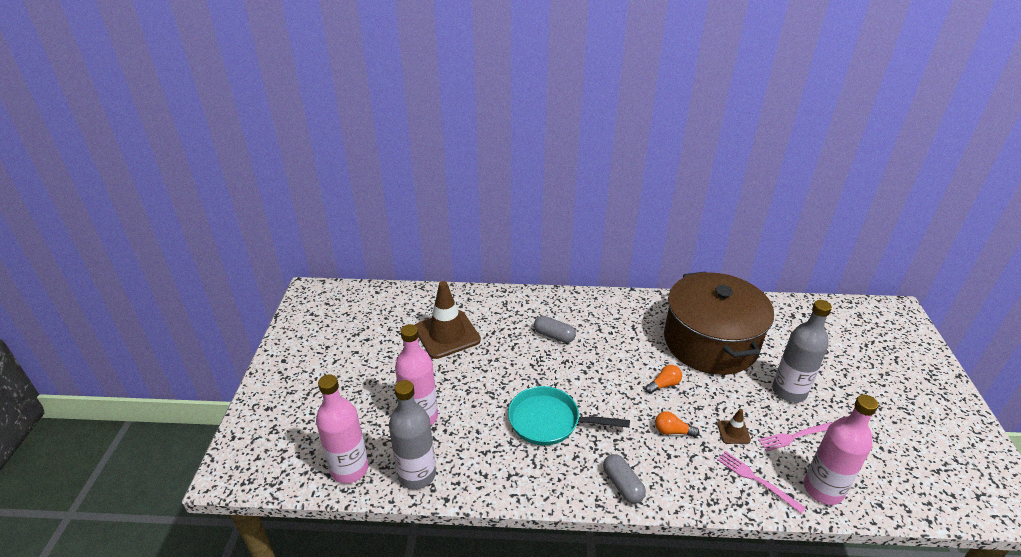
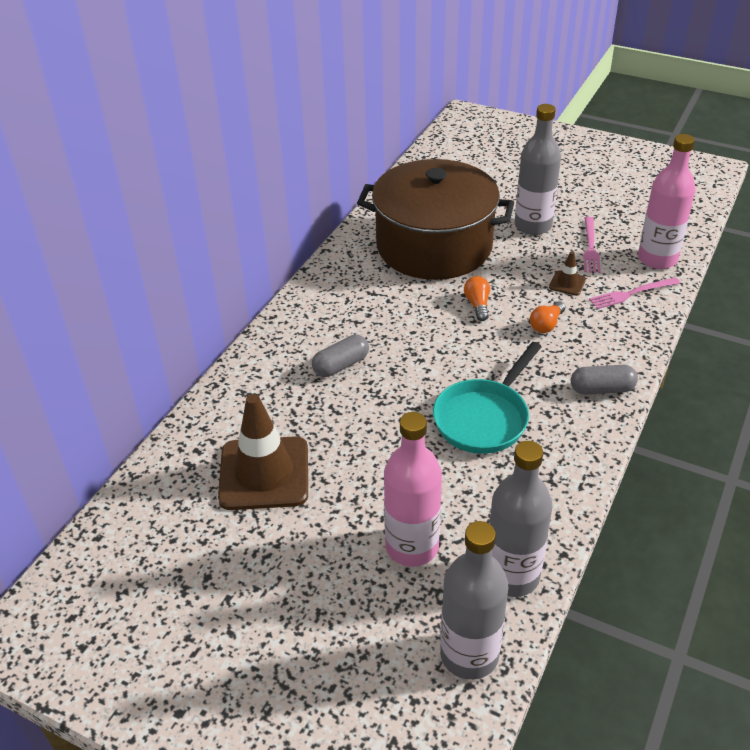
camera: 65 degrees left, 5 degrees up
pink bottle [316,374,369,484] -> grey bottle [440,521,508,680]

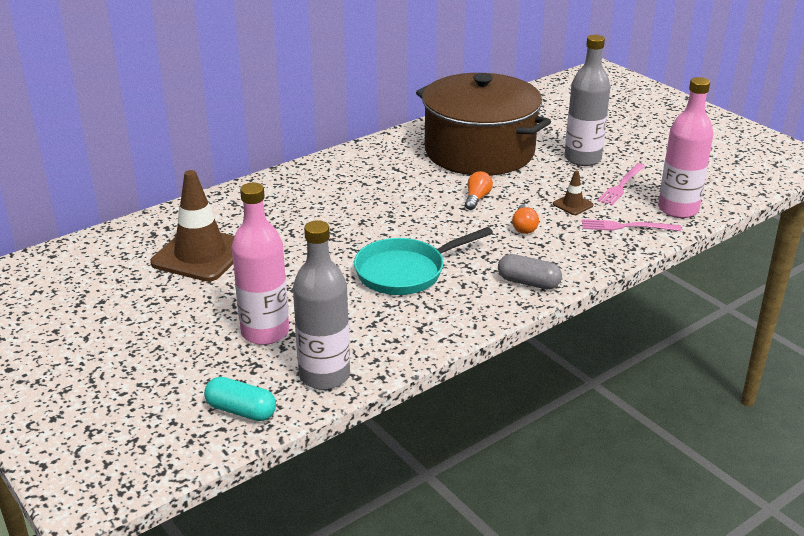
camera: 25 degrees right, 10 degrees down
grey capsule [312,335,369,377] -> none
grey bottle [440,521,508,680] -> turquoise capsule [204,377,276,421]
orange light bulb [530,301,565,333] -> orange light bulb turned 60 degrees counterclockwise [512,204,539,234]

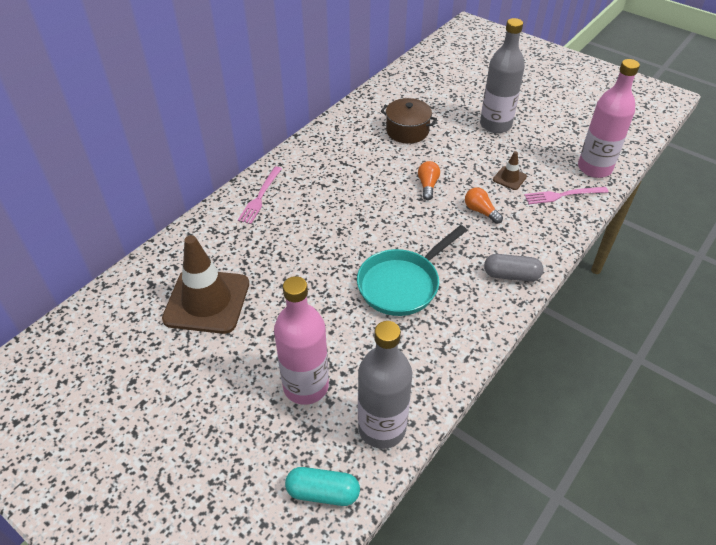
camera: 15 degrees left, 15 degrees up
brown pot [416,73,551,176] -> brown pot [381,98,437,144], size x0.44
orange light bulb [512,204,539,234] -> orange light bulb turned 150 degrees clockwise [465,187,503,224]
pink fork [597,163,645,205] -> pink fork moved to [238,167,282,224]

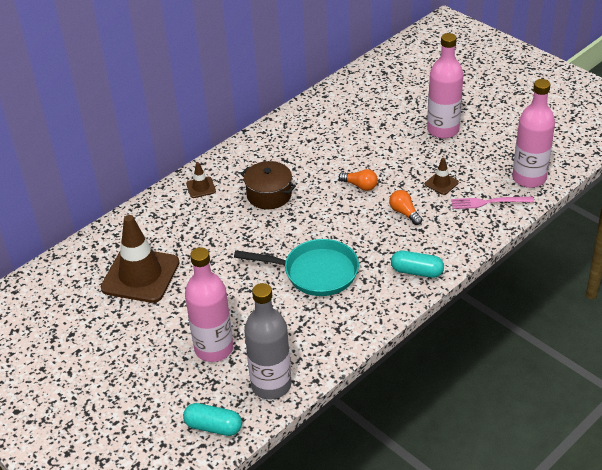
camera: 10 degrees right, 5 degrees down
pink fork [238,167,282,224] -> brown traffic cone [186,162,216,198]
turquoise pan [357,225,467,316] -> turquoise pan turned 135 degrees counterclockwise [234,239,359,296]
brown pot [381,98,437,144] -> brown pot moved to [241,161,296,209]
orange light bulb [418,161,440,200] -> orange light bulb turned 105 degrees clockwise [339,169,378,191]
grey bottle [480,18,525,133] -> pink bottle [427,33,463,139]
grey capsule [484,254,544,281] -> turquoise capsule [391,251,444,278]

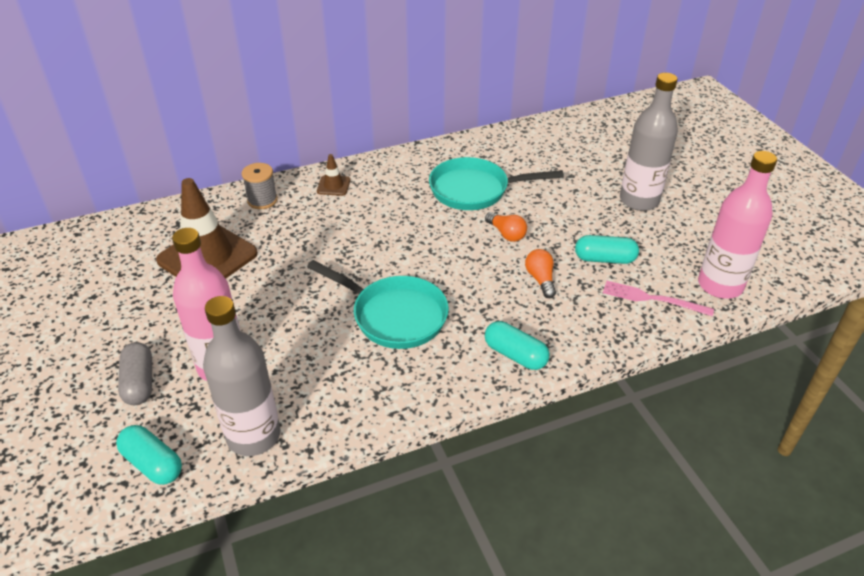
camera: 20 degrees right, 0 degrees up
brown pot [241,161,296,209] -> none
brown traffic cone [425,158,459,195] -> turquoise capsule [575,235,639,264]
pink bottle [427,33,463,139] -> grey bottle [620,73,678,211]
none -> grey capsule [118,342,152,405]
none -> grey spool [242,163,278,209]
none -> turquoise pan [429,157,564,210]

